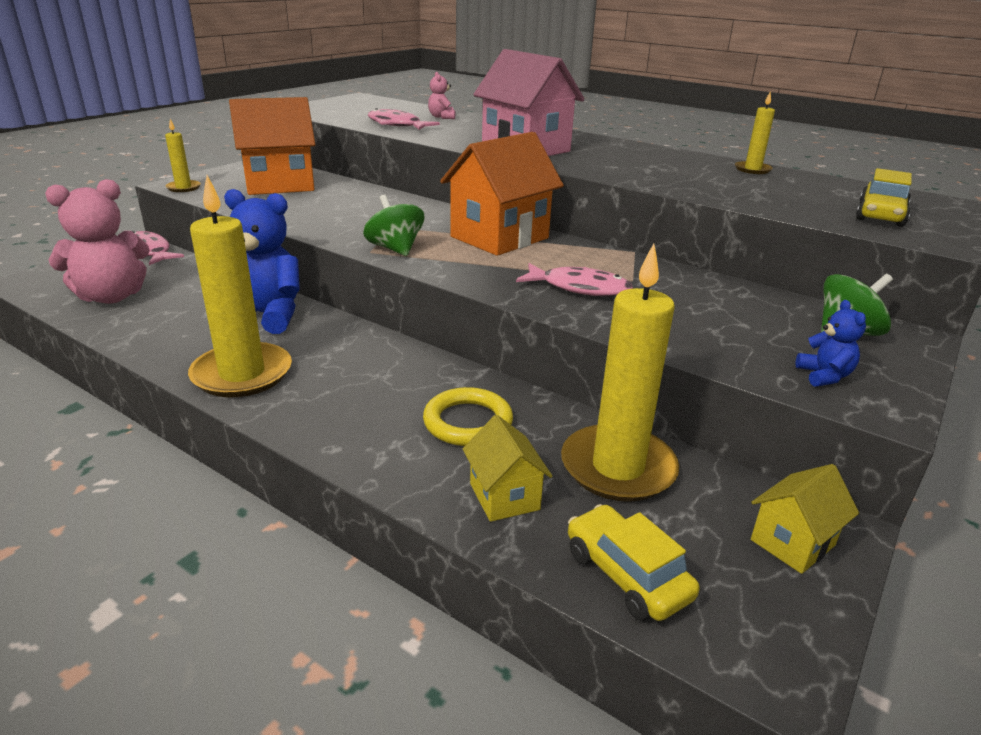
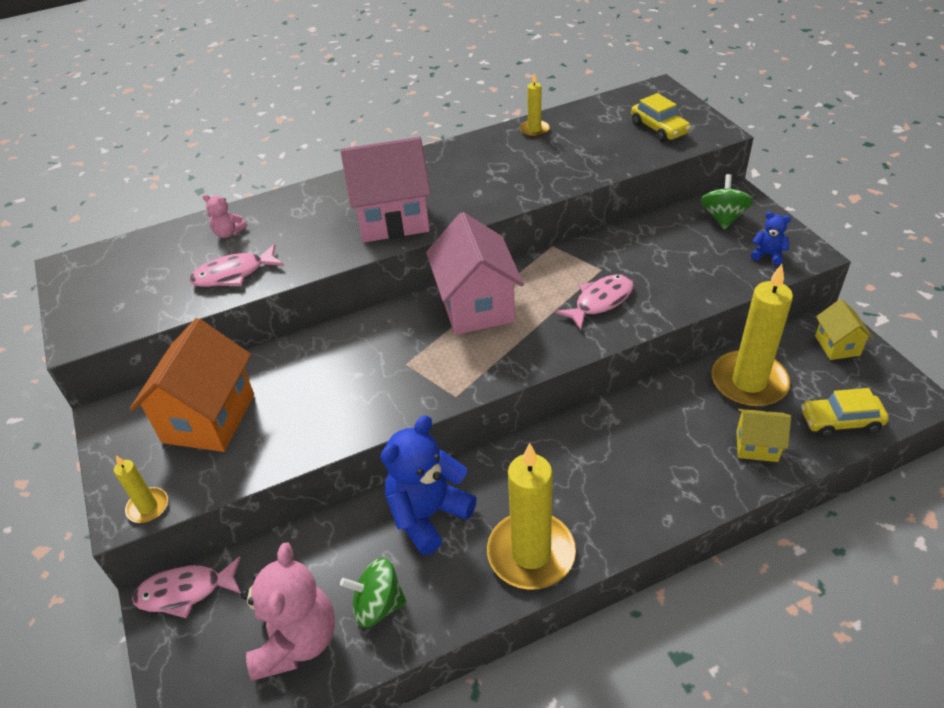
camera: 55 degrees left, 15 degrees up
green spinning top [363,195,424,256] -> green spinning top moved to [340,558,407,628]
yellow ring [423,387,513,446] -> none
orange house [440,132,564,256] -> pink house [426,212,524,335]

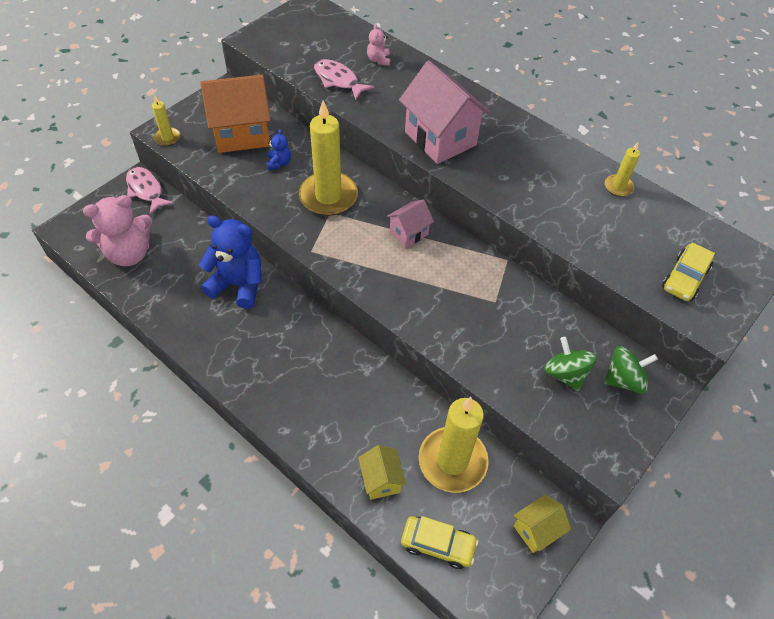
camera: 60 degrees right, 10 degrees up
green spinning top [340,558,407,628] -> green spinning top moved to [544,337,597,391]
pink house [426,212,524,335] -> pink house [386,199,434,248], size x0.52
yellow candle [487,443,576,590] -> yellow candle moved to [299,101,358,216]
pink fish [555,274,634,330] -> none
blue teddy bear [751,212,791,265] -> blue teddy bear moved to [267,129,291,170]
yellow car [801,388,889,437] -> yellow car turned 135 degrees clockwise [401,516,479,569]

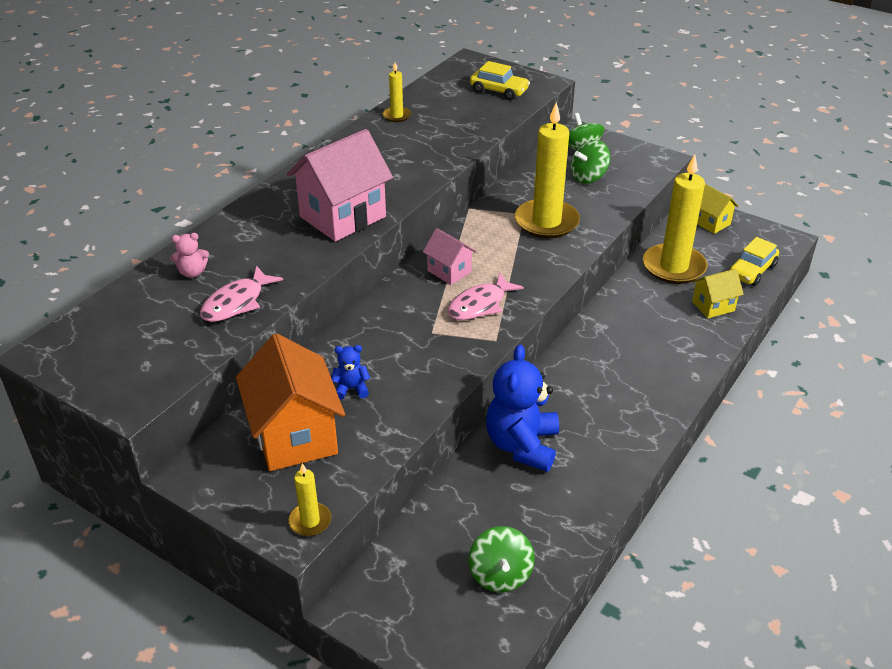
camera: 95 degrees left, 15 degrees down
pink teddy bear [83,195,152,266] -> green spinning top [469,526,535,592]
pink fish [126,167,174,214] -> pink fish moved to [448,273,524,320]
yellow candle [299,101,358,216] -> yellow candle moved to [515,103,580,238]
yellow car [401,516,479,569] -> yellow car turned 150 degrees counterclockwise [729,237,779,286]

